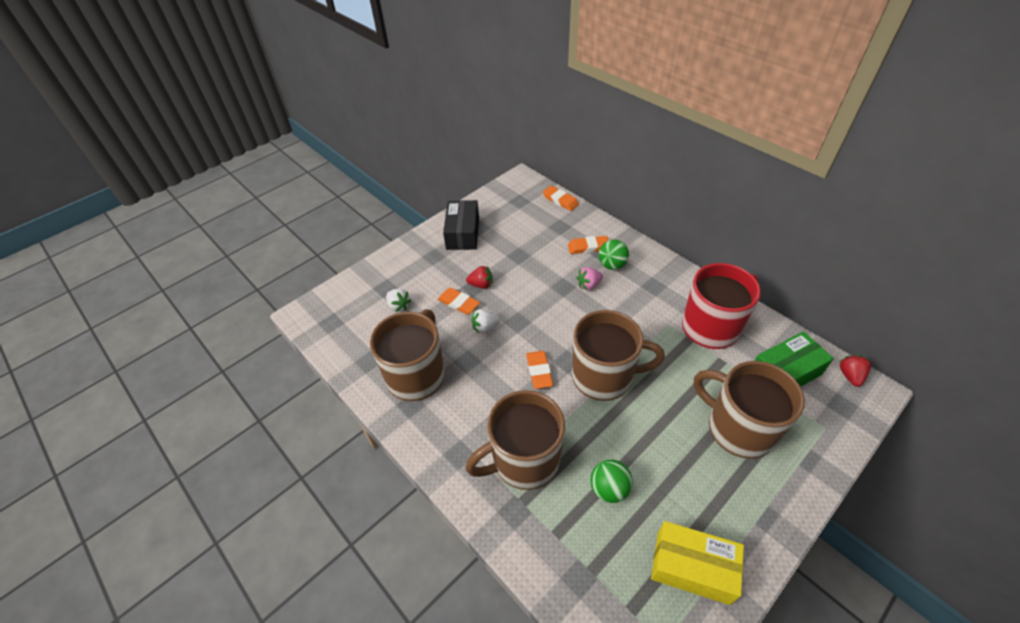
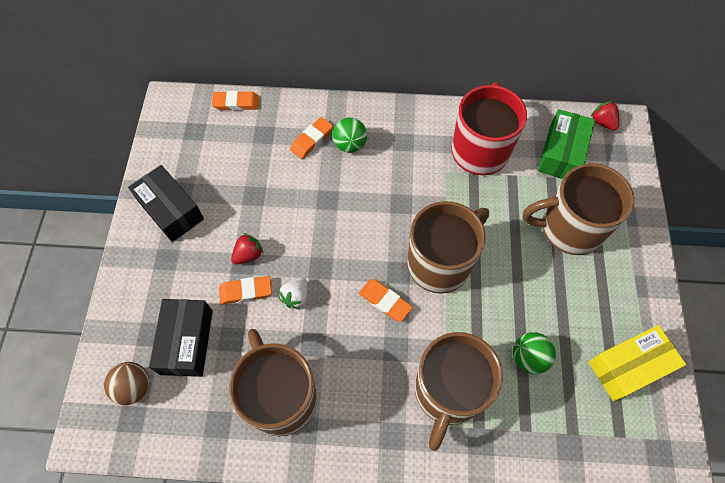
camera: 45 degrees left, 15 degrees up
white strawberry [386,288,412,312] -> black box [149,299,213,377]
pink strawberry [576,267,603,290] -> none
none -> brown ball [104,362,149,405]

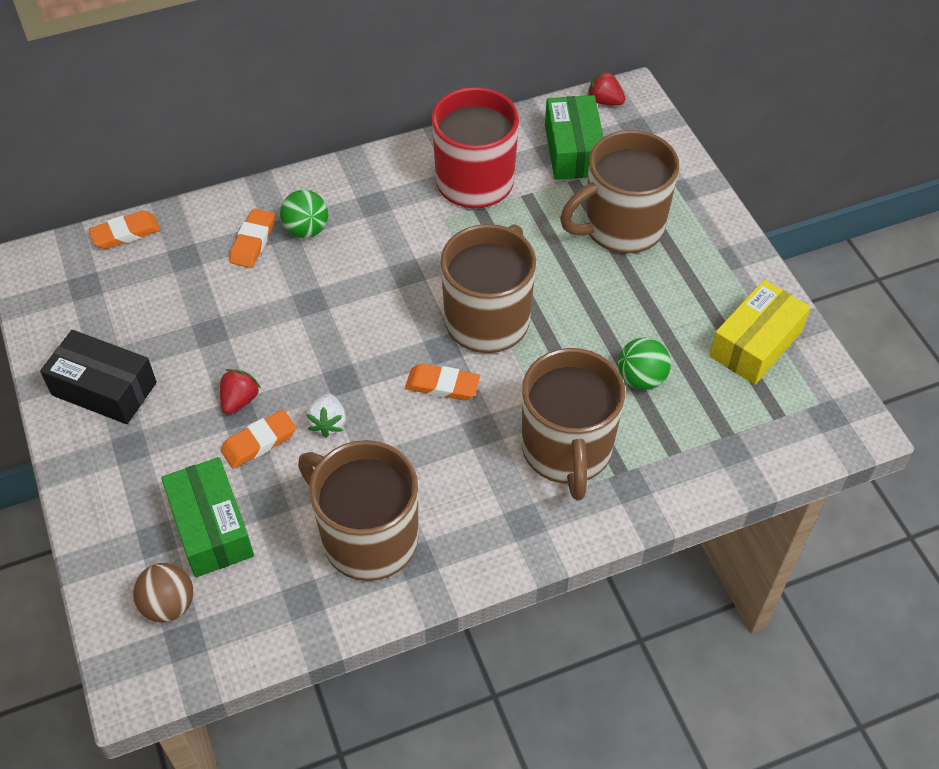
camera: 25 degrees left, 10 degrees down
black box [149,299,213,377] -> green box [161,457,254,577]

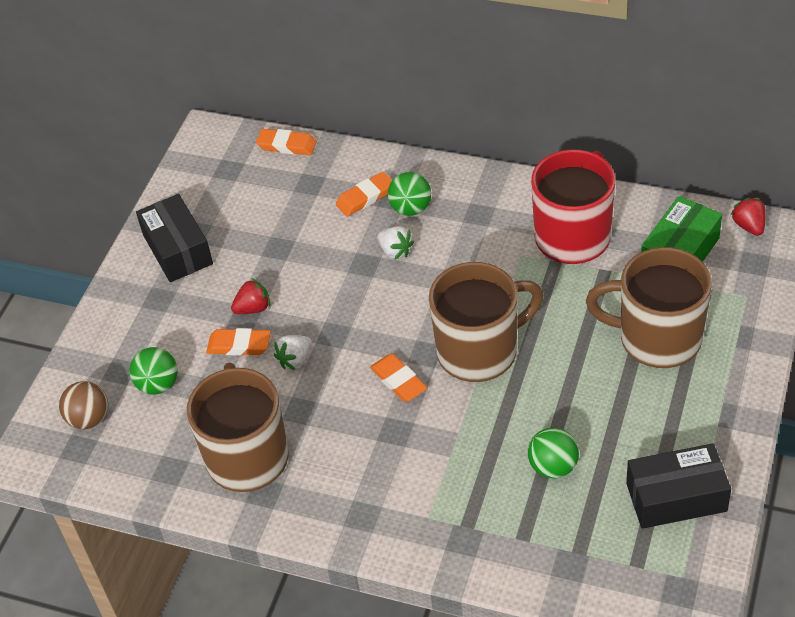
camera: 45 degrees right, 5 degrees down
green box [161,457,254,577] -> green ball [129,347,178,395]
brown mug [522,348,625,501] -> none
yellow box [709,280,811,385] -> black box [626,443,731,529]
none -> white strawberry [377,226,414,259]

